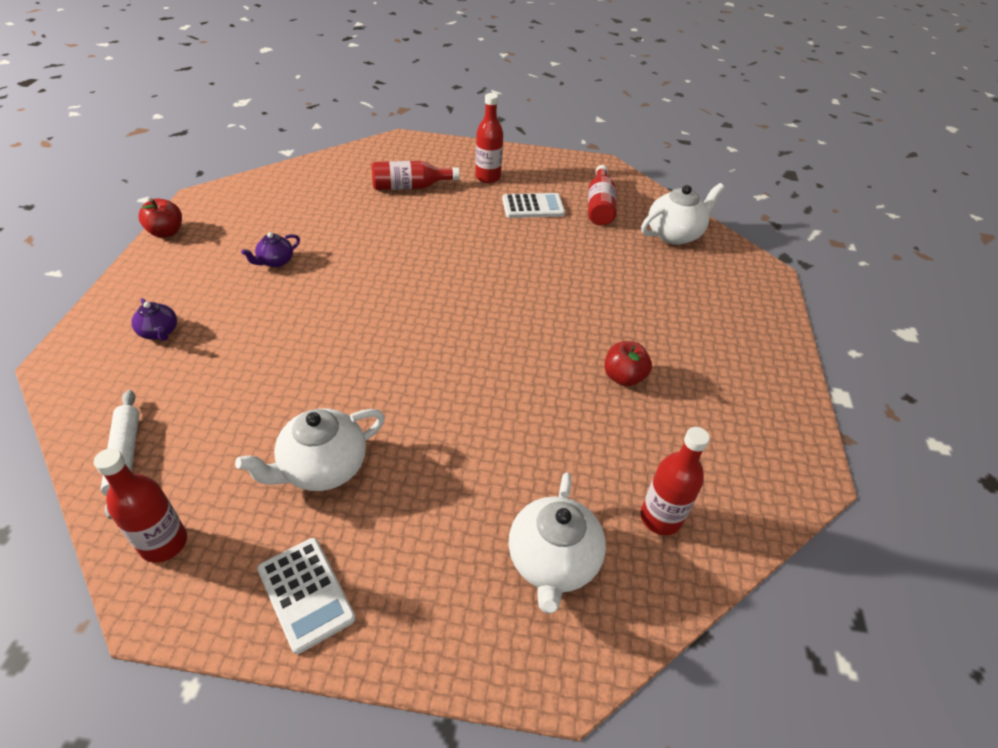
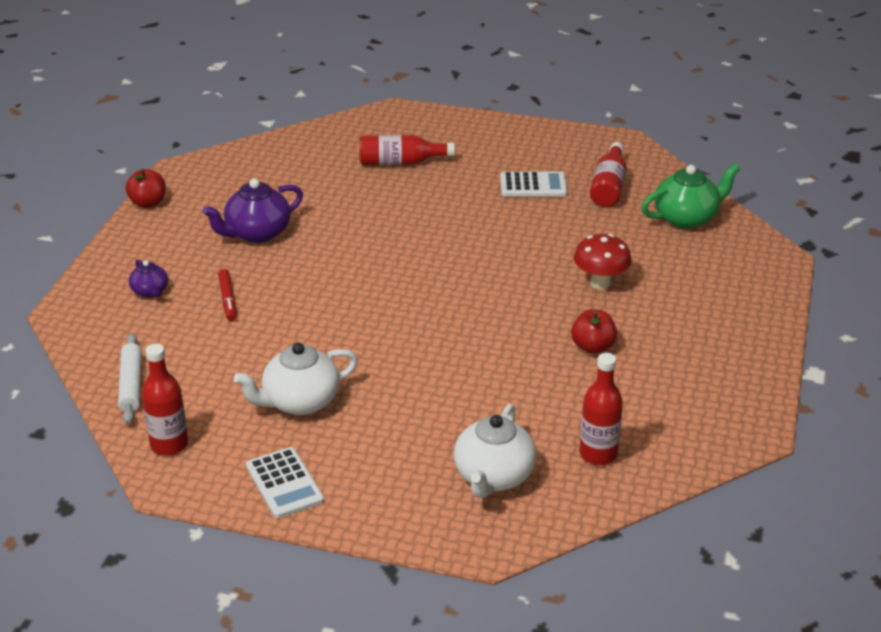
camera: 10 degrees right, 10 degrees down
purple teapot [241,232,300,267] -> purple teapot [202,178,303,243], size x1.80
red bottle [475,93,503,183] -> none
white teapot [641,183,725,245] -> green teapot [641,164,740,228]
none -> red marker [218,269,236,321]
none -> red mushroom [574,234,632,289]

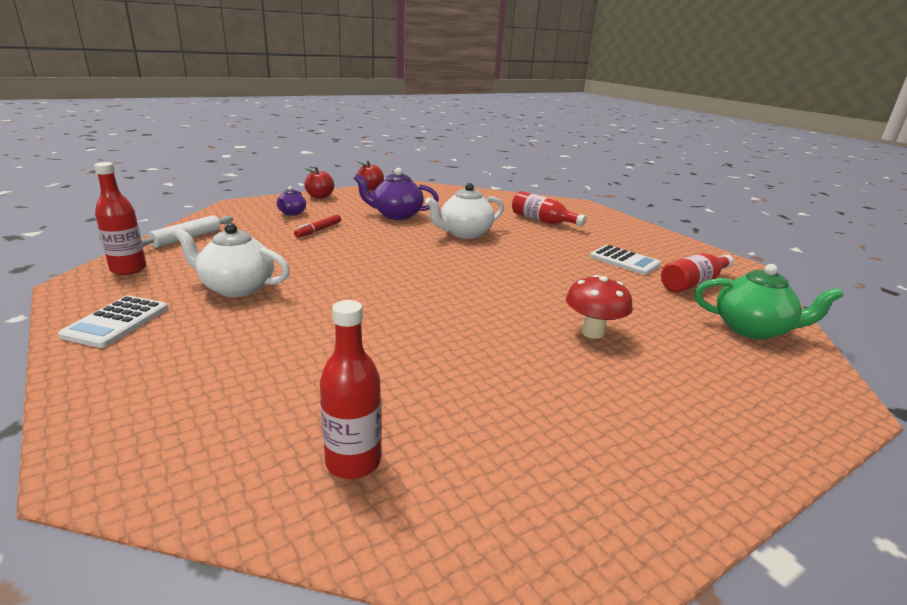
camera: 40 degrees right, 10 degrees down
white teapot [454,403,537,499] -> white teapot moved to [425,183,504,239]
red apple [571,309,617,354] -> red apple moved to [304,167,334,199]

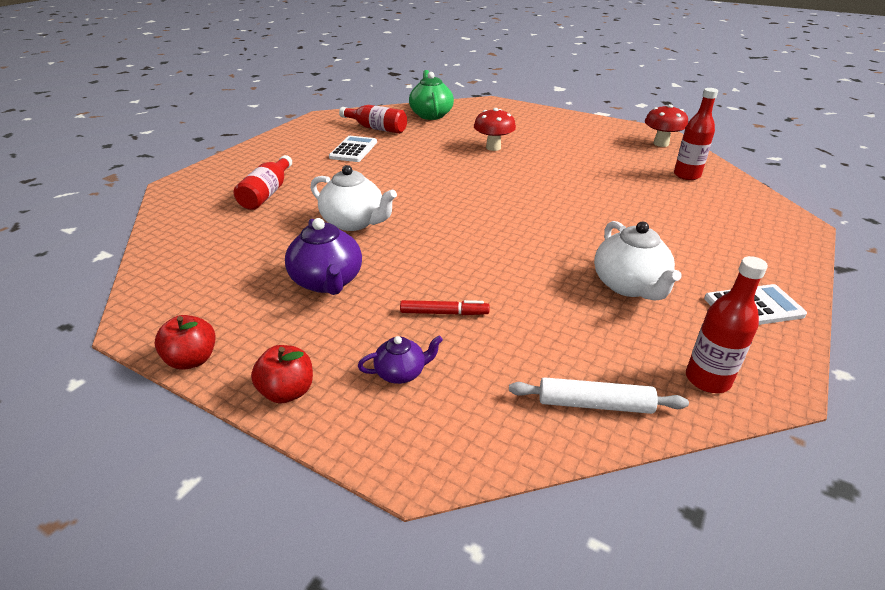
camera: 115 degrees left, 10 degrees up
none -> red mushroom [645,104,688,147]

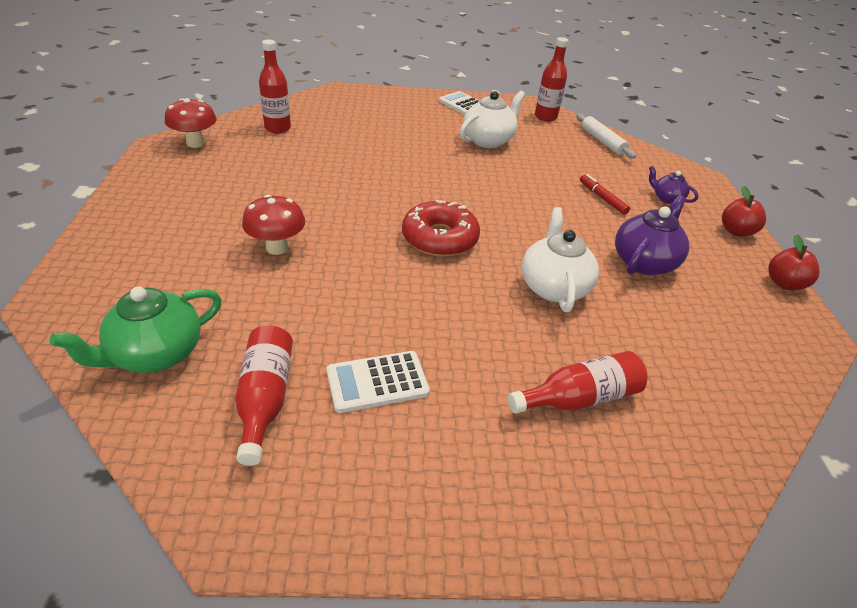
camera: 125 degrees left, 5 degrees up
none -> red donut [402,200,480,257]

